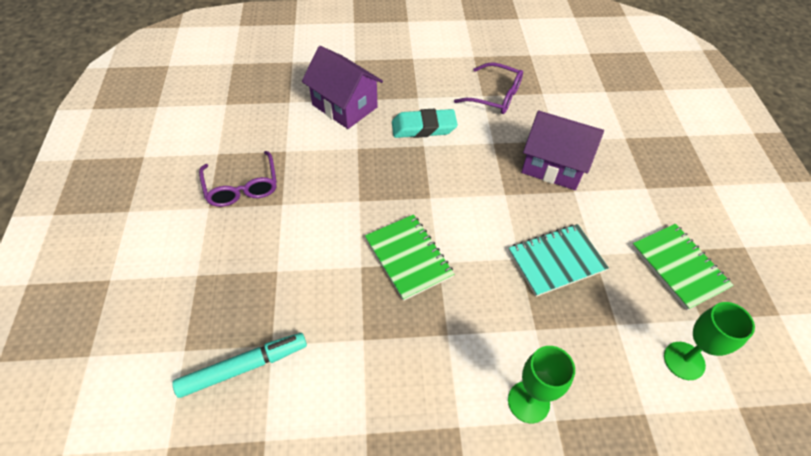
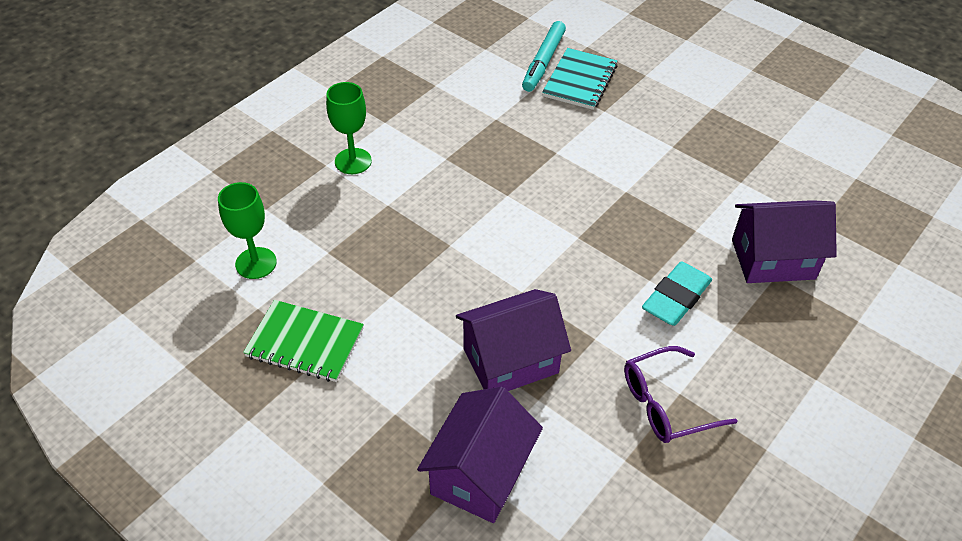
camera: 135 degrees right, 5 degrees down
purple glasses [199,151,277,207] -> none
green notebook [365,214,454,301] -> none
turquoise notebook [509,224,609,297] -> turquoise notebook moved to [542,48,617,110]
none -> purple house [417,387,543,523]

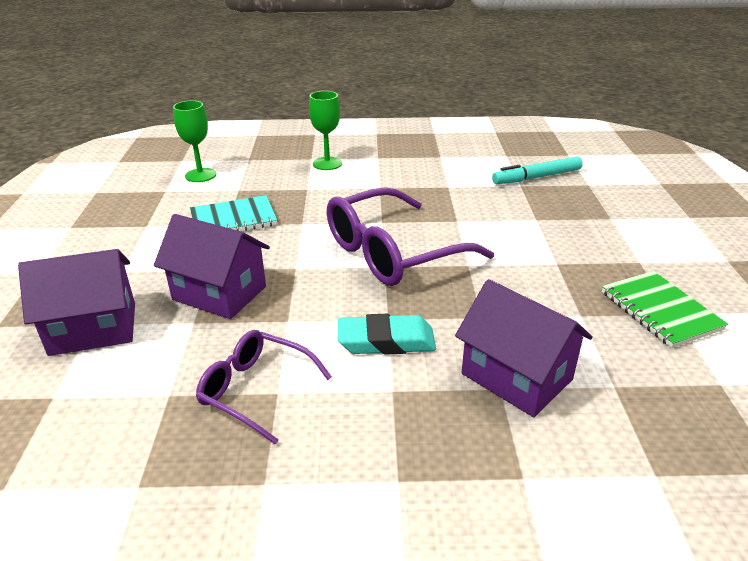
camera: 50 degrees right, 15 degrees down
green notebook [243,300,364,382] -> green notebook moved to [602,271,728,348]
turquoise notebook [542,48,617,110] -> turquoise notebook moved to [190,195,277,231]
none -> purple glasses [327,187,494,286]

